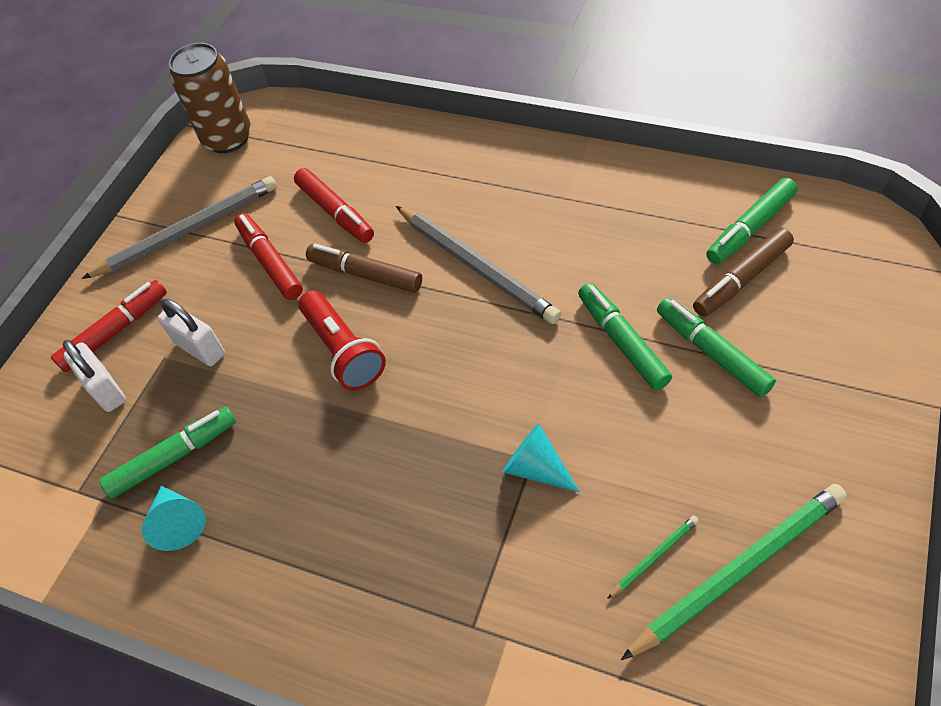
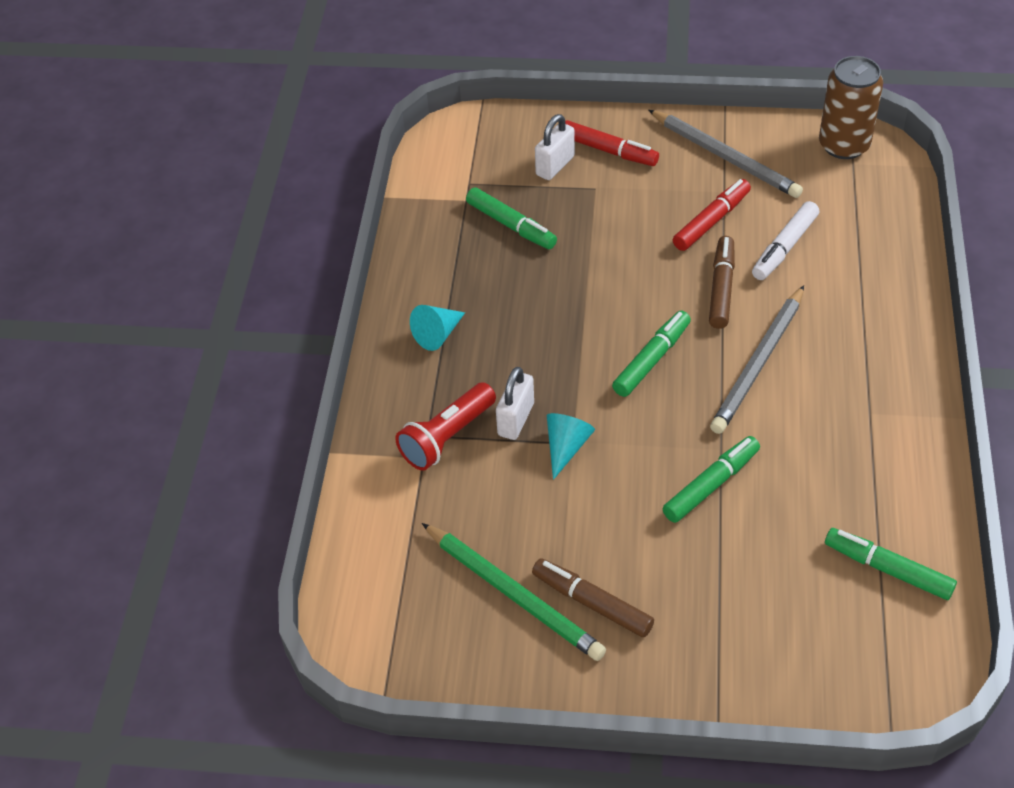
camera: 70 degrees right, 5 degrees down
turquoise cone [142,485,206,551] -> turquoise cone moved to [410,305,465,351]
white padlock [158,299,225,366] -> white padlock moved to [496,367,534,440]
red marker [294,168,374,243] -> white marker [752,201,819,280]
red flashlight [298,290,386,391] -> red flashlight moved to [395,382,496,471]
green pencil [607,515,699,599] -> none
green marker [657,298,776,397] -> green marker moved to [612,311,691,397]
brown marker [693,228,794,317] -> brown marker moved to [532,558,654,637]

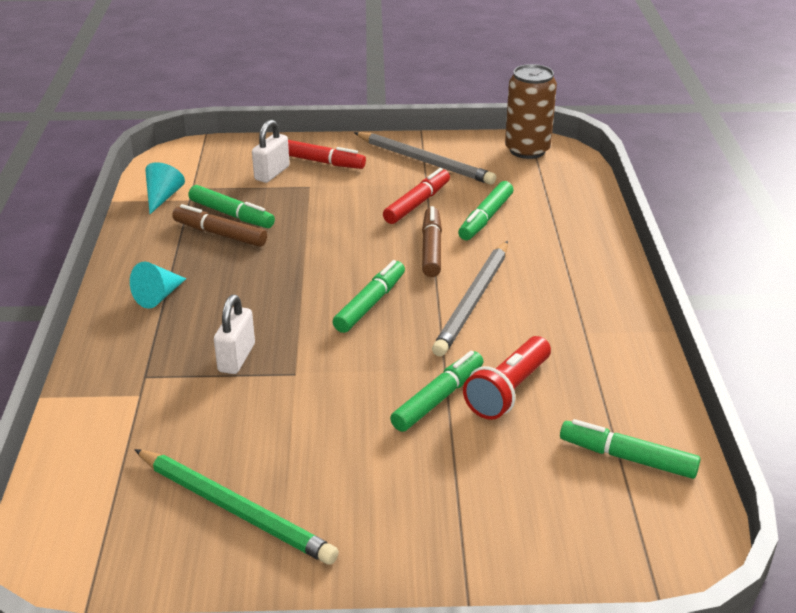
camera: 10 degrees left, 15 degrees down
red flashlight [395,382,496,471] -> red flashlight moved to [463,336,551,420]
brown marker [532,558,654,637] -> brown marker moved to [173,204,267,247]
turquoise cone [547,413,595,480] -> turquoise cone moved to [145,162,185,214]
white marker [752,201,819,280] -> green marker [458,181,513,240]

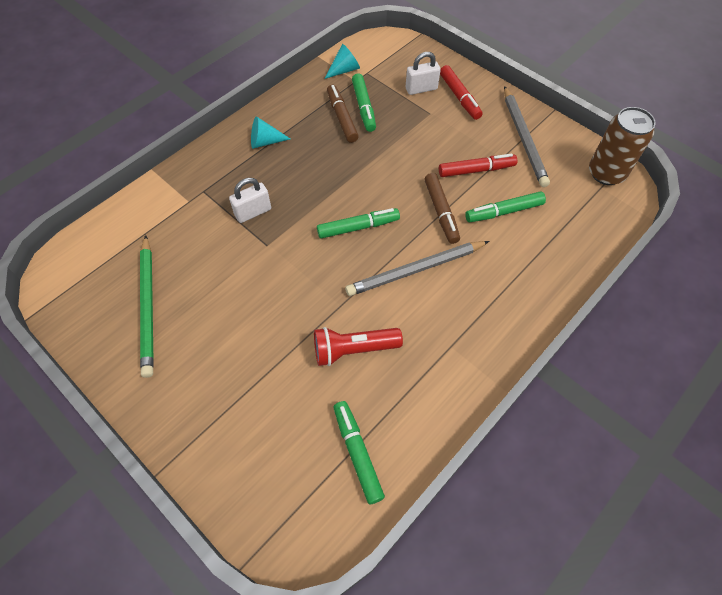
camera: 45 degrees right, 25 degrees up
green marker [390,351,484,432] -> none
brown marker [422,206,442,277] -> brown marker turned 120 degrees clockwise [424,173,460,244]

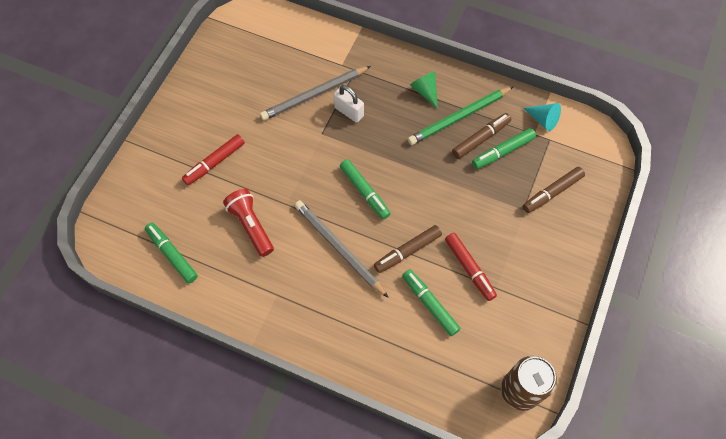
camera: 70 degrees right, 5 degrees up
green pencil [140,235,154,378] -> green pencil moved to [408,86,514,145]
turquoise cone [251,116,290,149] -> green cone [410,72,438,109]
green marker [333,401,385,504] -> green marker turned 90 degrees counterclockwise [145,223,198,283]
white padlock [406,52,441,95] -> brown marker [523,167,585,213]
red marker [440,65,483,120] -> red marker moved to [182,134,245,185]
grey pencil [504,86,550,187] -> grey pencil moved to [260,66,371,121]

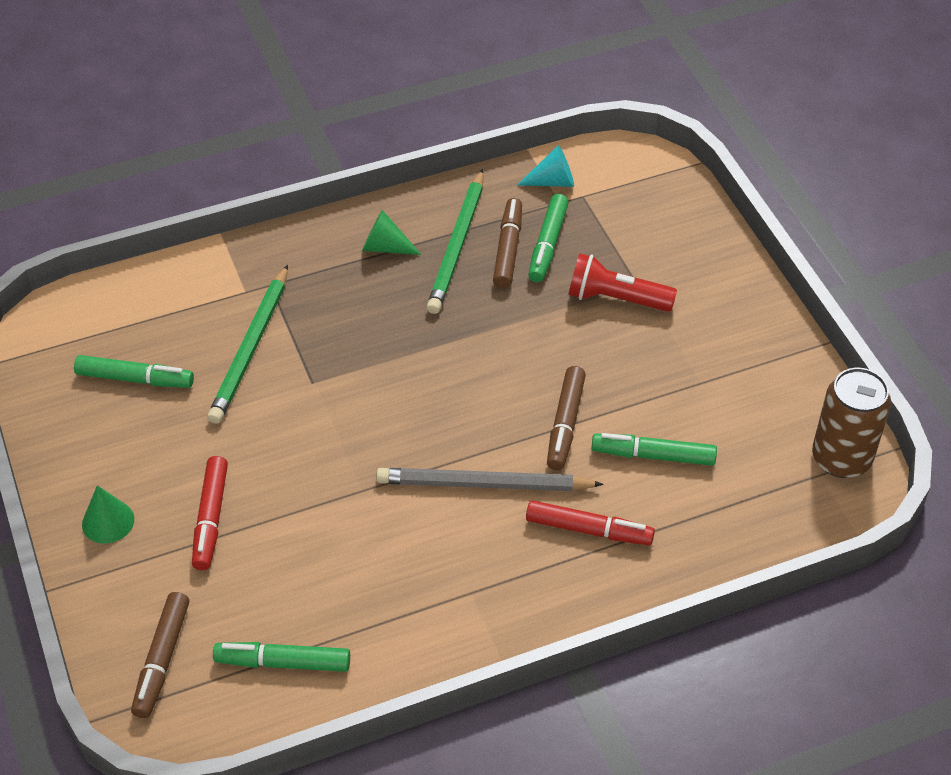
camera: 45 degrees left, 15 degrees down
red flashlight [223,189,274,257] -> red flashlight moved to [569,253,677,312]
grey pencil [260,66,371,121] -> green pencil [207,265,288,424]
white padlock [333,85,364,123] -> none
green marker [340,159,391,219] -> green marker moved to [74,355,194,388]
red marker [445,233,497,301] -> red marker moved to [526,500,655,545]
brown marker [523,167,585,213] -> brown marker moved to [131,592,189,718]
none -> green cone [82,485,134,544]

